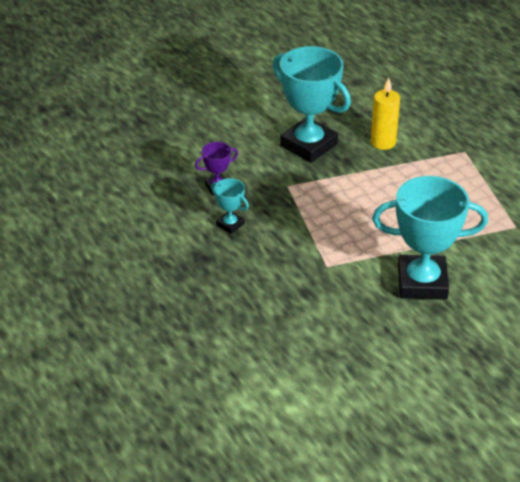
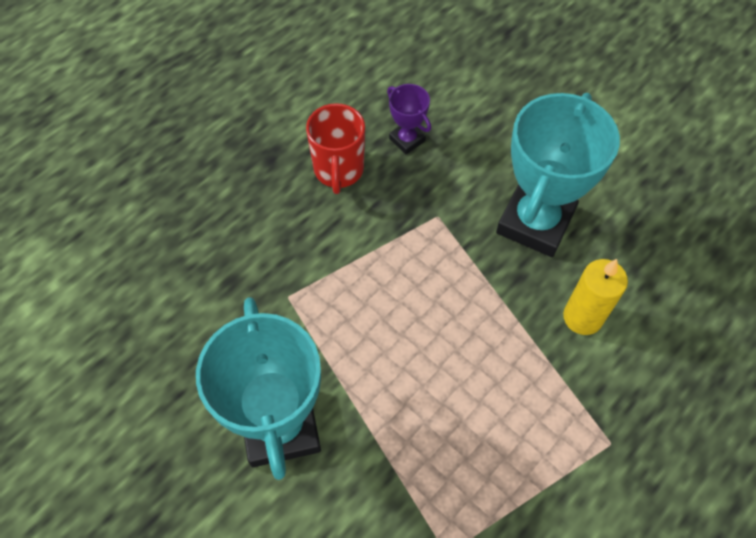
camera: 75 degrees right, 20 degrees up
turquoise trophy [211,178,249,234] -> red mug [306,103,365,194]

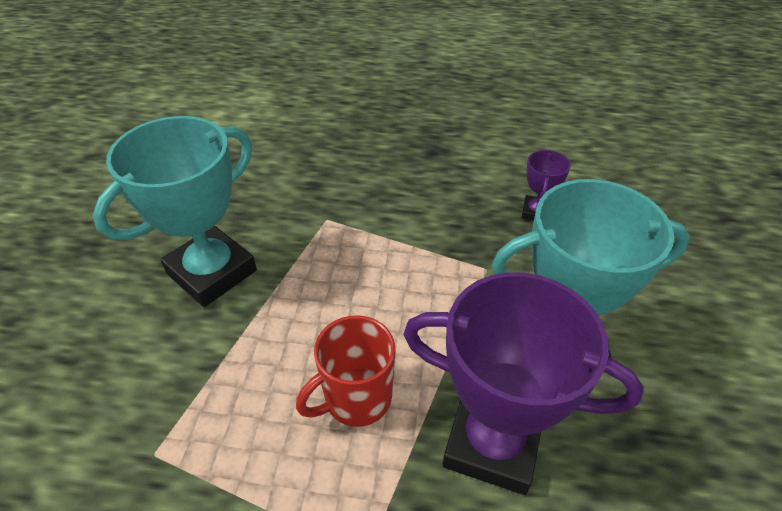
camera: 55 degrees right, 15 degrees down
red mug [306,103,365,194] -> red mug moved to [296,315,395,427]
yellow candle [563,259,628,335] -> purple trophy [403,272,644,495]

